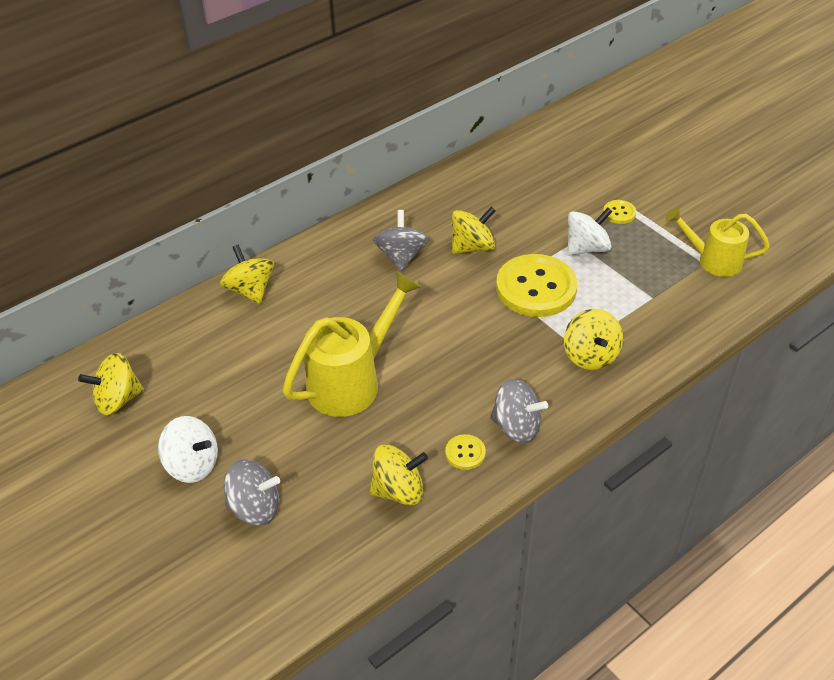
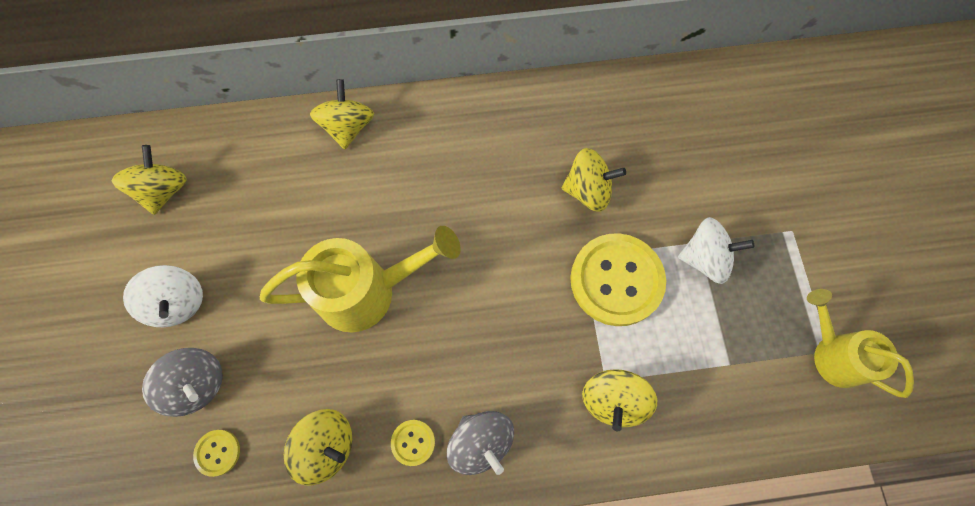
camera: 30 degrees right, 25 degrees up
yellow spinning top [78,353,144,415] -> yellow spinning top turned 90 degrees clockwise [112,145,187,215]
grey spinning top [373,210,429,271] -> none
yellow button [603,200,636,224] -> yellow button moved to [193,430,240,477]

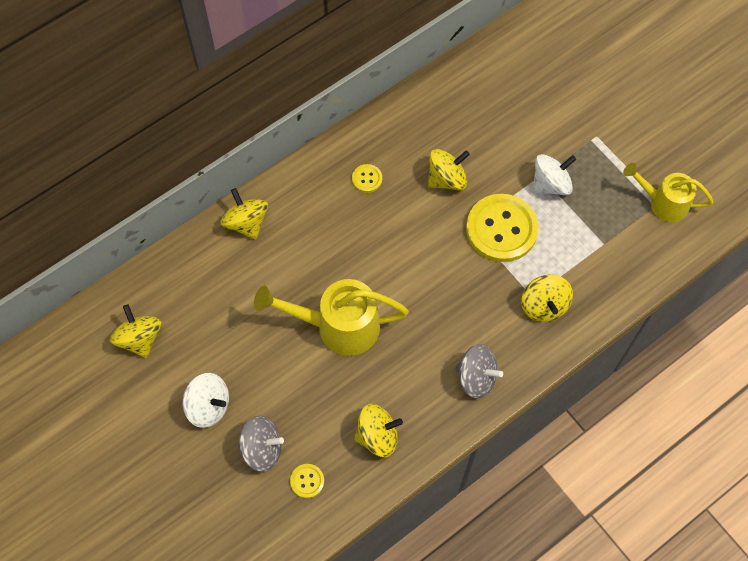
camera: 30 degrees left, 5 degrees down
yellow watering can [260,226,461,333] -> yellow watering can turned 135 degrees counterclockwise [254,279,409,356]
yellow button [391,420,435,466] -> yellow button moved to [352,164,382,193]

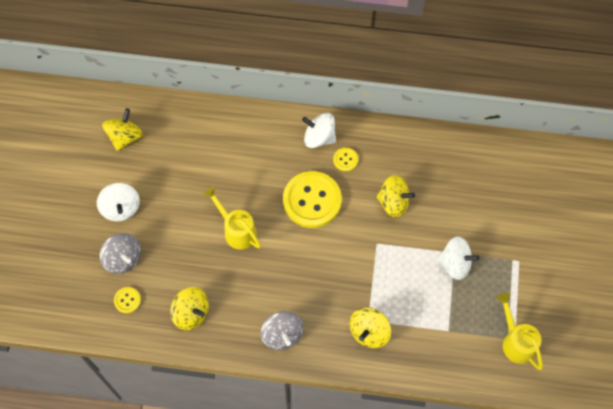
camera: 45 degrees right, 0 degrees up
yellow spinning top [221,188,268,240] -> none
yellow watering can [254,279,409,356] -> yellow watering can [204,187,261,249], size x0.65
yellow button [466,194,539,262] -> yellow button moved to [283,171,342,228]
none -> white spinning top [302,113,336,148]

